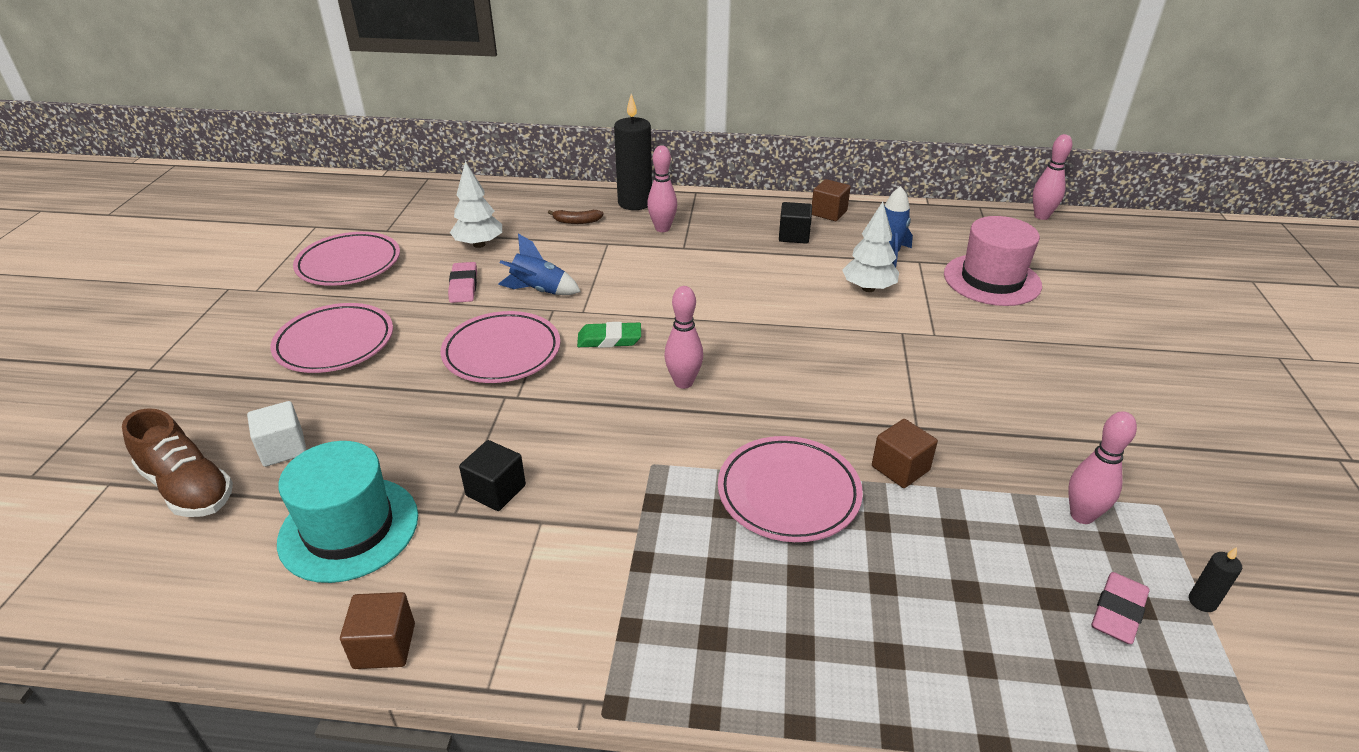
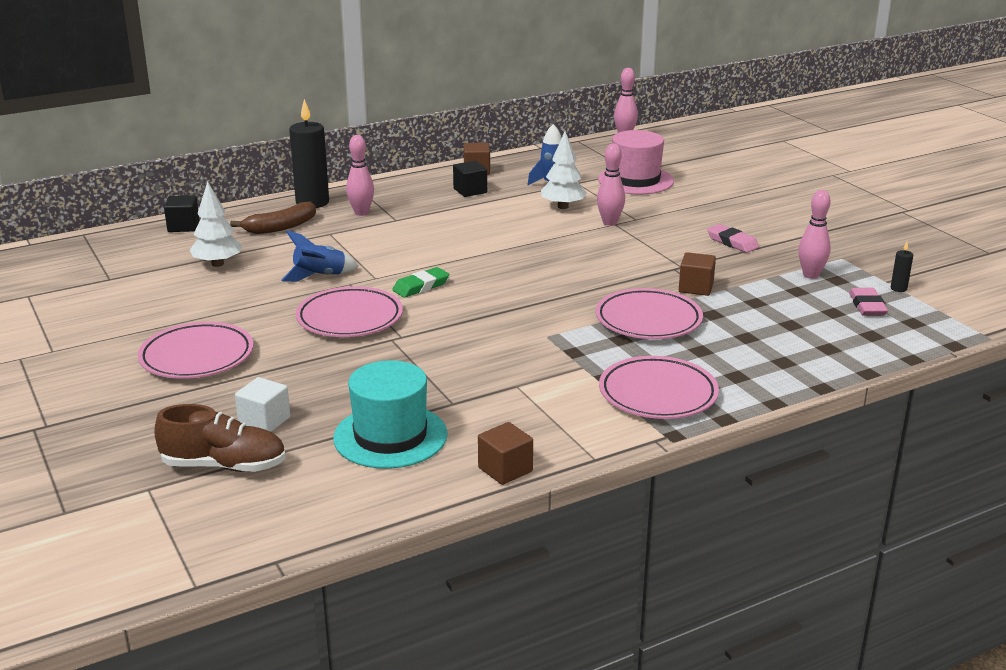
camera: 35 degrees left, 10 degrees down
pink plate [293,232,400,286] -> pink plate moved to [599,356,719,419]
pink eraser [448,262,477,303] -> pink eraser moved to [707,224,759,253]
black cube [459,440,526,511] -> black cube moved to [164,195,200,232]
brown banana [548,210,604,224] -> brown banana [230,201,316,234], size x1.66
pink bowling pin [664,286,703,389] -> pink bowling pin moved to [597,143,625,226]

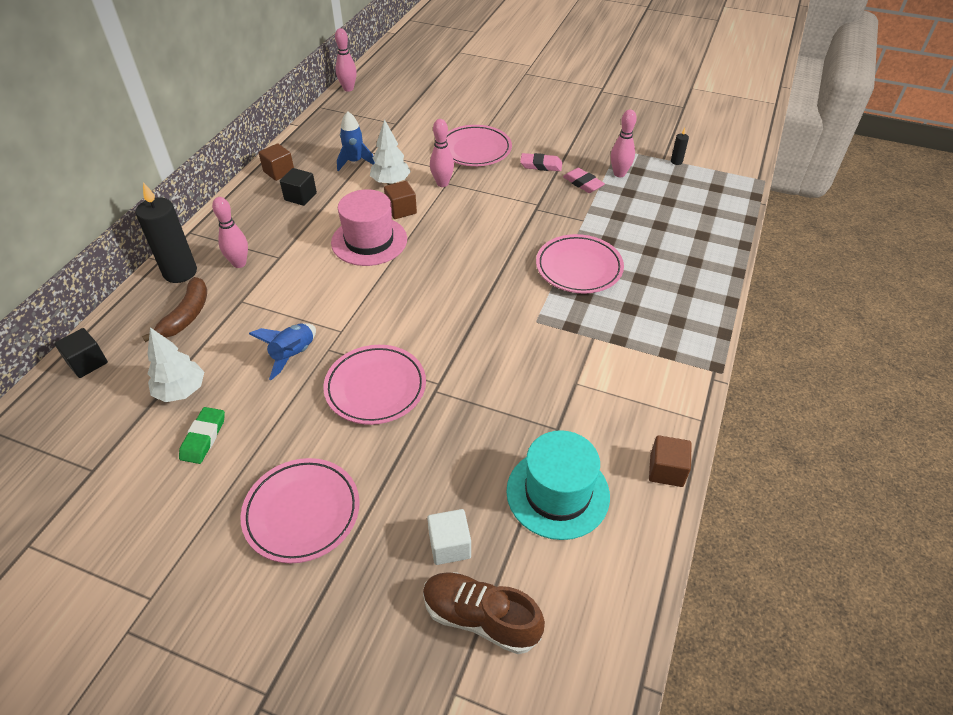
camera: 40 degrees left, 20 degrees up
brown shoe [154,404,286,472] -> brown shoe turned 120 degrees counterclockwise [423,572,545,654]
green eraser [392,267,449,298] -> green eraser moved to [179,407,225,464]
pink hat [598,130,674,195] -> pink hat moved to [331,189,407,266]
pink plate [599,356,719,419] -> pink plate moved to [446,125,512,166]
brown cube [679,252,716,296] -> brown cube moved to [384,181,417,219]
pink eraser [849,288,888,316] -> pink eraser moved to [563,168,605,193]

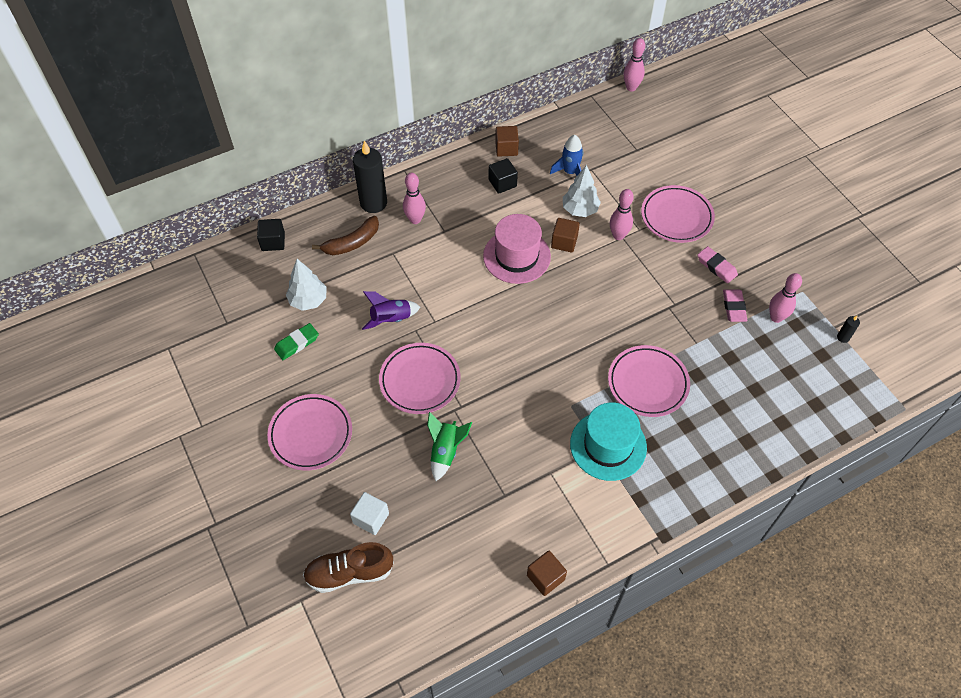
camera: 40 degrees right, 10 degrees up
blue rocket [249,323,316,380] -> purple rocket [362,291,420,330]
brown shoe [423,572,545,654] -> brown shoe turned 75 degrees counterclockwise [303,542,394,593]
turquoise hat [506,430,610,540] -> turquoise hat moved to [570,402,647,481]
none -> green rocket [427,412,472,481]

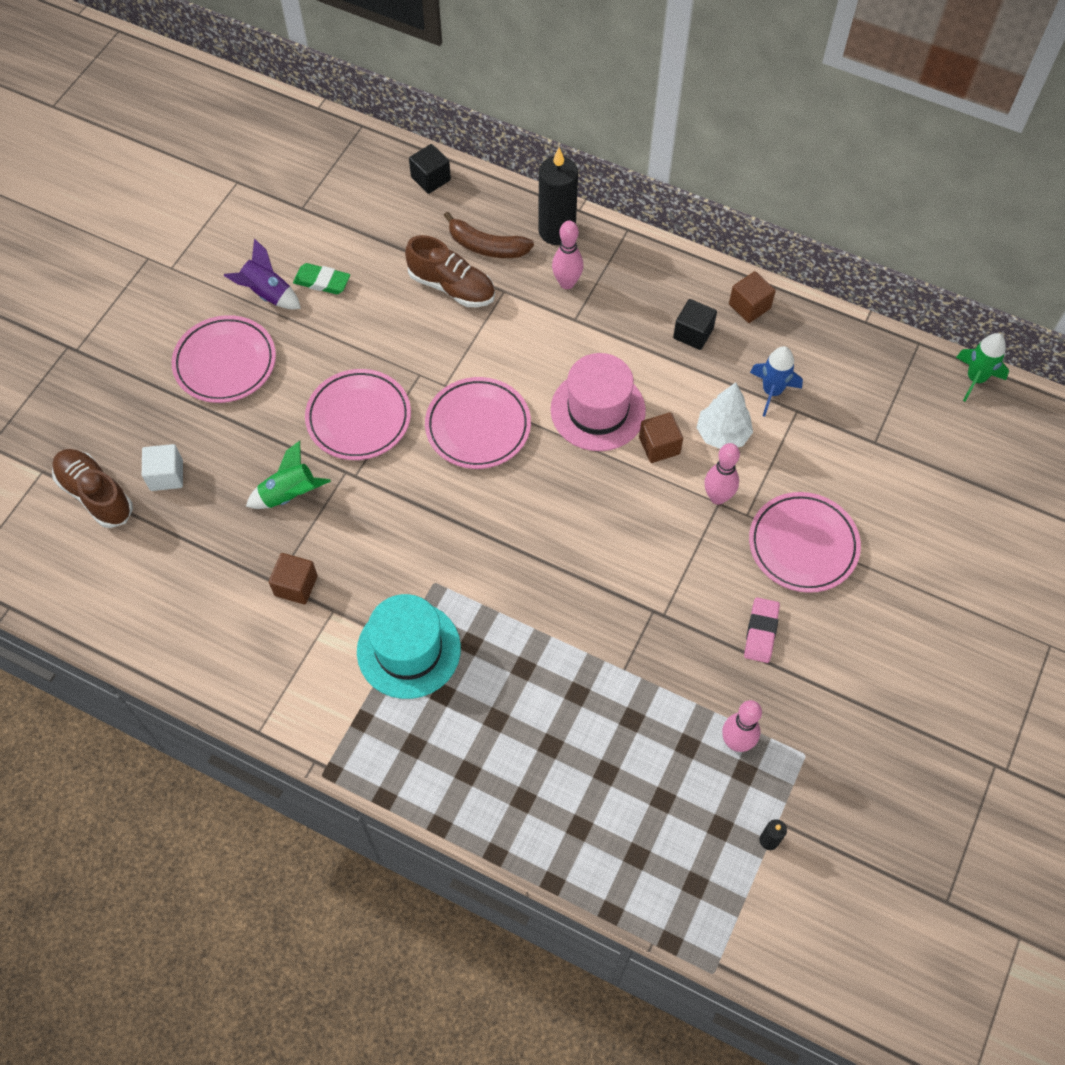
camera: 55 degrees right, 5 degrees up
white tree [286,259,326,311] -> none
purple rocket [362,291,420,330] -> purple rocket moved to [224,238,301,309]
brown cube [527,551,567,596] -> brown cube moved to [269,553,318,604]
pink plate [608,345,690,417] -> pink plate moved to [425,377,531,469]
pink bowling pin [624,38,645,92] -> green rocket [956,333,1009,402]
pink eraser [723,289,748,322] -> none
none -> brown shoe [405,235,495,307]

